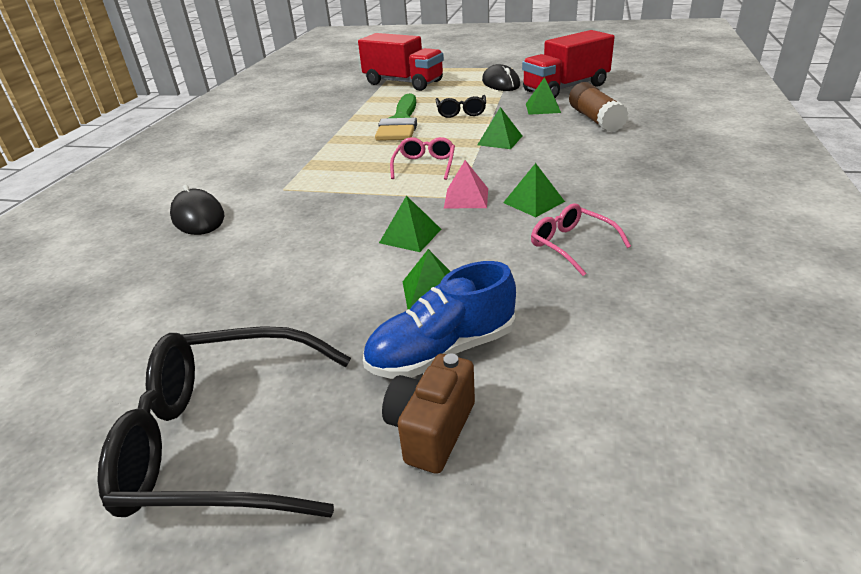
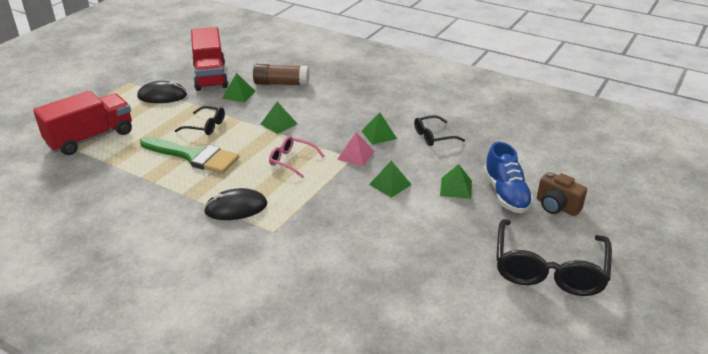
camera: 75 degrees left, 0 degrees up
black mouse [170,185,224,235] -> black mouse moved to [204,188,267,220]
pink glasses [531,203,631,276] -> black glasses [414,115,465,146]

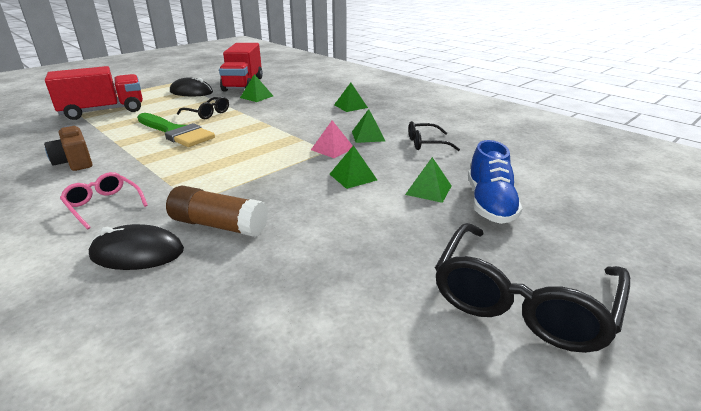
camera: 15 degrees right, 5 degrees down
black mouse [204,188,267,220] -> black mouse moved to [89,224,184,270]
brown glue stick [253,64,309,86] -> brown glue stick moved to [166,186,268,237]
green pyramid [261,102,298,134] -> green pyramid moved to [334,83,368,112]
pink glasses [269,136,325,178] -> pink glasses moved to [60,172,148,230]
brown camera [537,172,587,216] -> brown camera moved to [44,125,92,171]

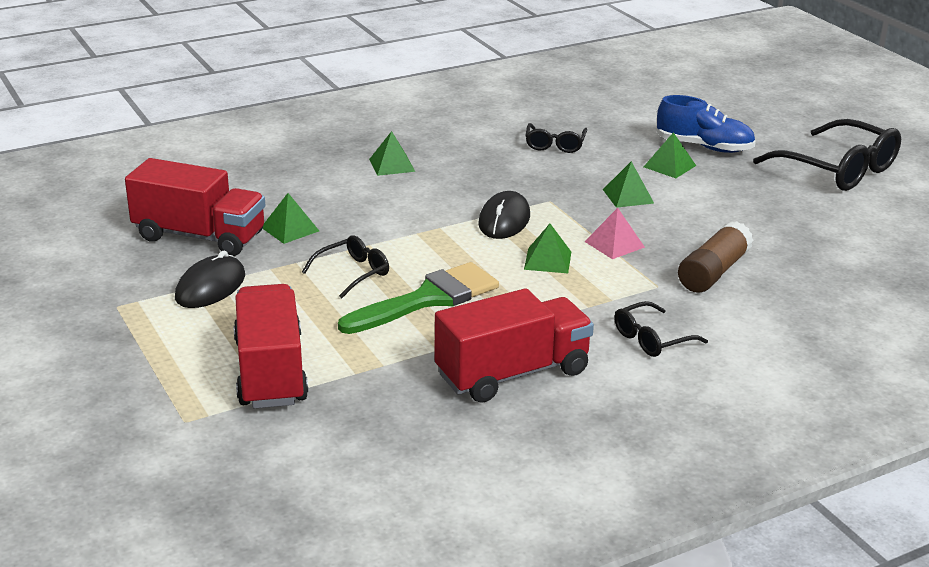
camera: 75 degrees left, 0 degrees up
brown camera [44,125,92,171] -> red truck [435,288,594,403]
pink glasses [60,172,148,230] -> black glasses [614,301,708,357]
black mouse [89,224,184,270] -> black mouse moved to [478,191,530,239]
pink pyramid [311,120,353,158] -> pink pyramid moved to [584,208,645,259]
green pyramid [352,109,385,143] -> green pyramid moved to [524,224,571,273]

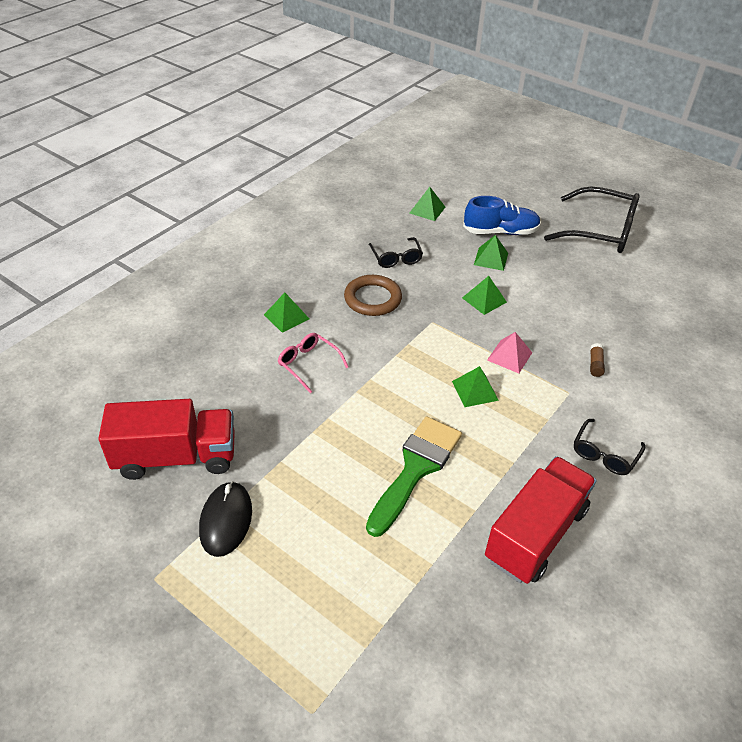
camera: 25 degrees left, 15 degrees up
red truck [233,284,308,408] -> none
green pyramid [263,193,319,244] -> green pyramid moved to [410,187,445,221]
black glasses [302,235,389,298] -> none
black mouse [478,191,530,239] -> none
brown glue stick [678,221,754,293] -> brown glue stick [590,343,605,377], size x0.46
none -> pink glasses [278,333,348,393]
none -> brown ring [344,275,402,316]

